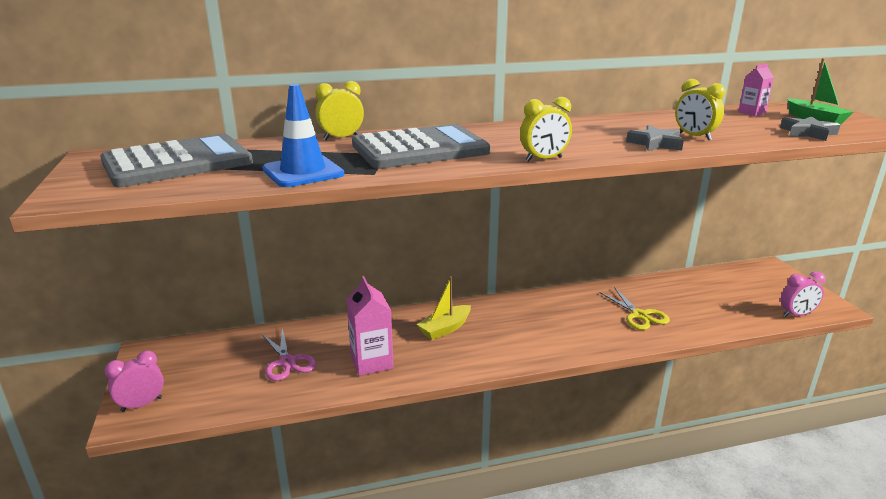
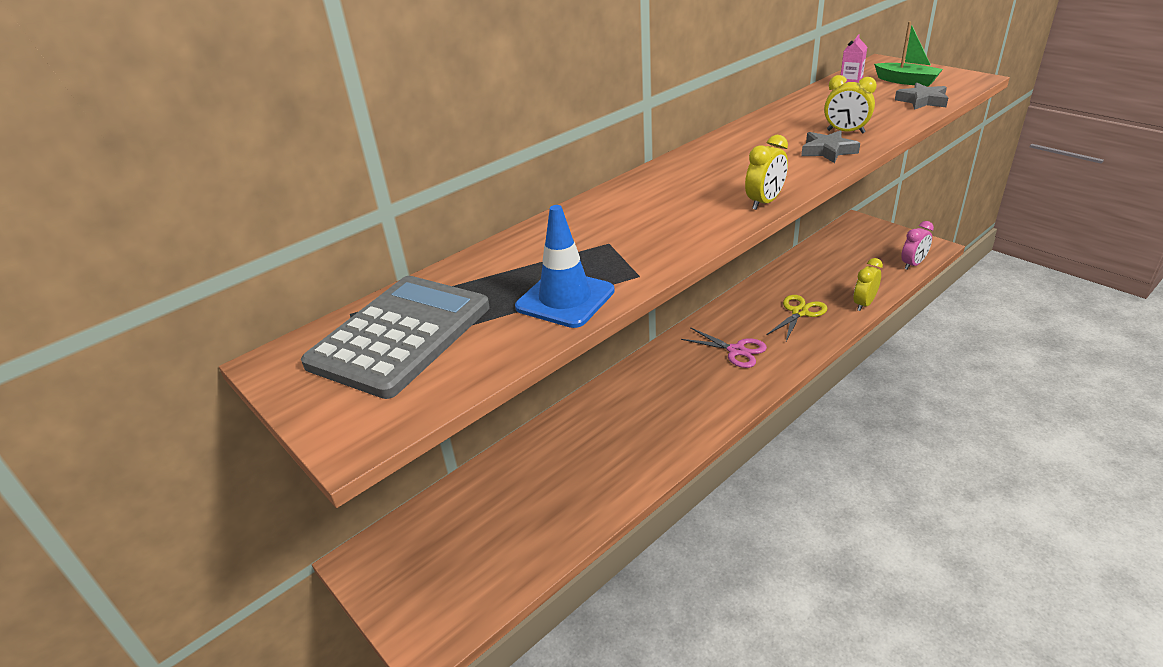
camera: 25 degrees left, 10 degrees up
pink clock [105,351,164,412] -> none
pink scissors [262,328,316,381] -> pink scissors moved to [681,327,767,368]
yellow clock [315,81,364,140] -> yellow clock moved to [854,258,883,311]
pink carton [347,276,393,376] -> none
grey calculator [352,124,491,169] -> none
yellow boat [417,276,471,340] -> none
yellow scissors [599,287,670,330] -> yellow scissors turned 90 degrees counterclockwise [766,295,827,341]

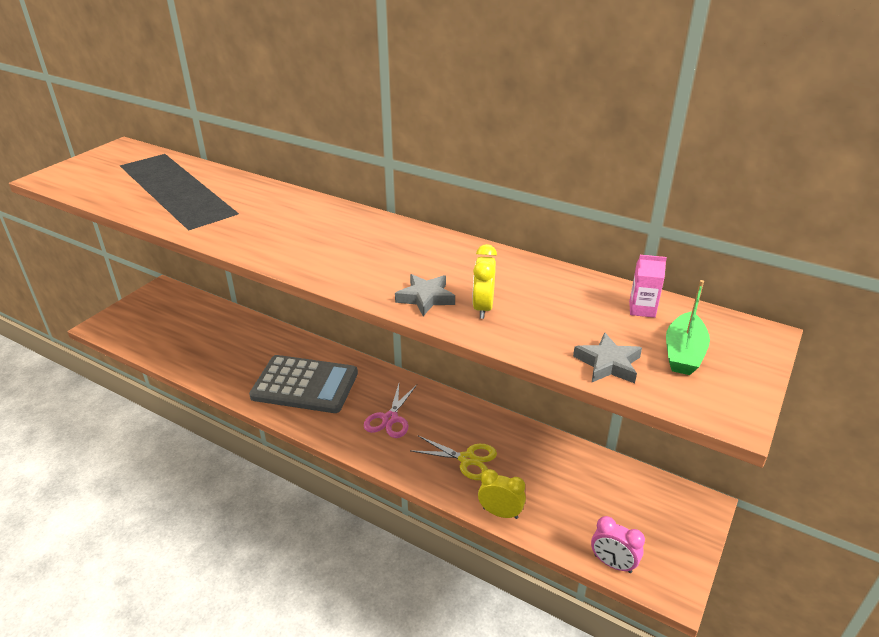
camera: 70 degrees right, 0 degrees up
grey calculator [301,276,490,399] -> grey calculator moved to [249,355,358,413]
blue traffic cone [515,205,615,328] -> none
yellow clock [745,135,788,210] -> none

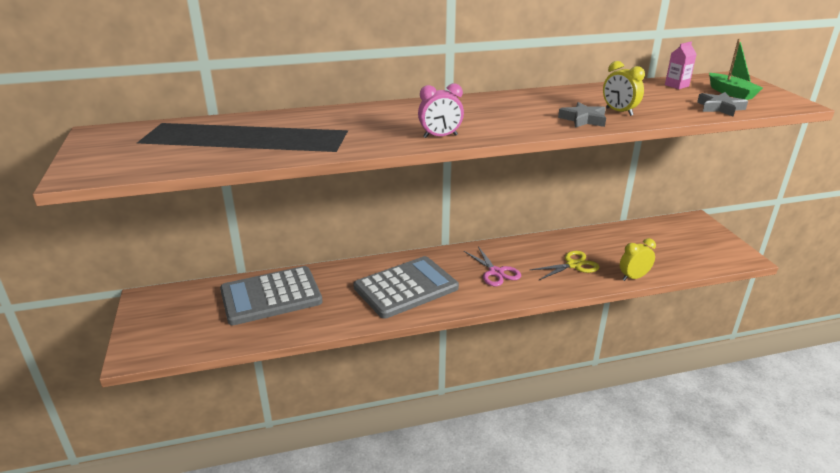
camera: 45 degrees left, 5 degrees down
pink clock [591,516,645,573] -> pink clock moved to [418,83,464,138]
none -> grey calculator [220,266,323,325]

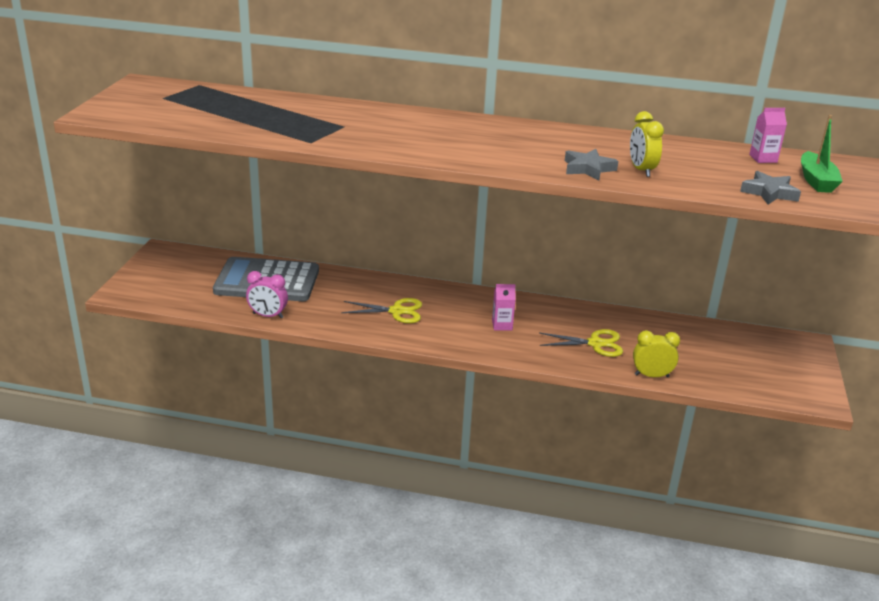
camera: 25 degrees right, 0 degrees up
grey calculator [354,256,459,319] -> yellow scissors [341,298,422,323]
pink clock [418,83,464,138] -> pink clock moved to [246,271,288,319]
pink scissors [464,246,521,286] -> pink carton [492,284,516,330]

